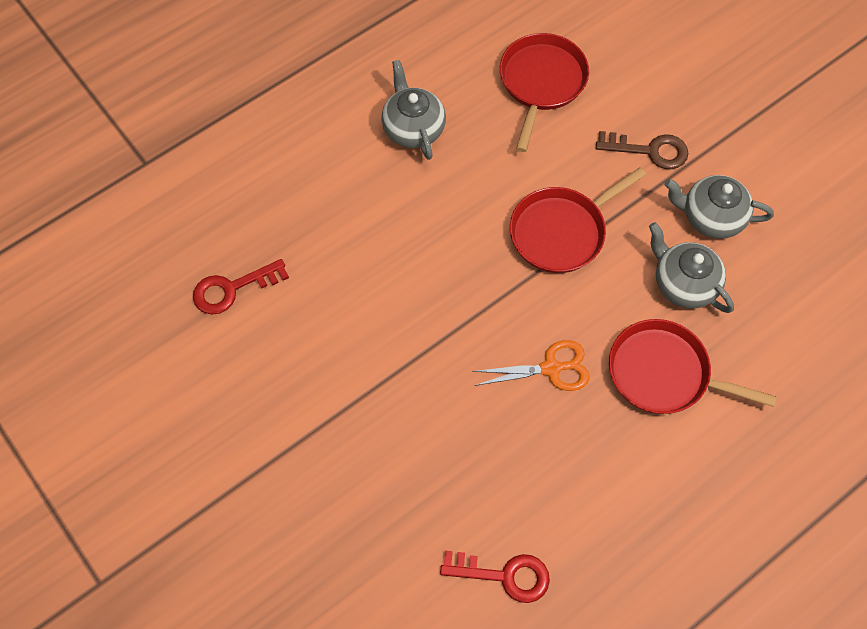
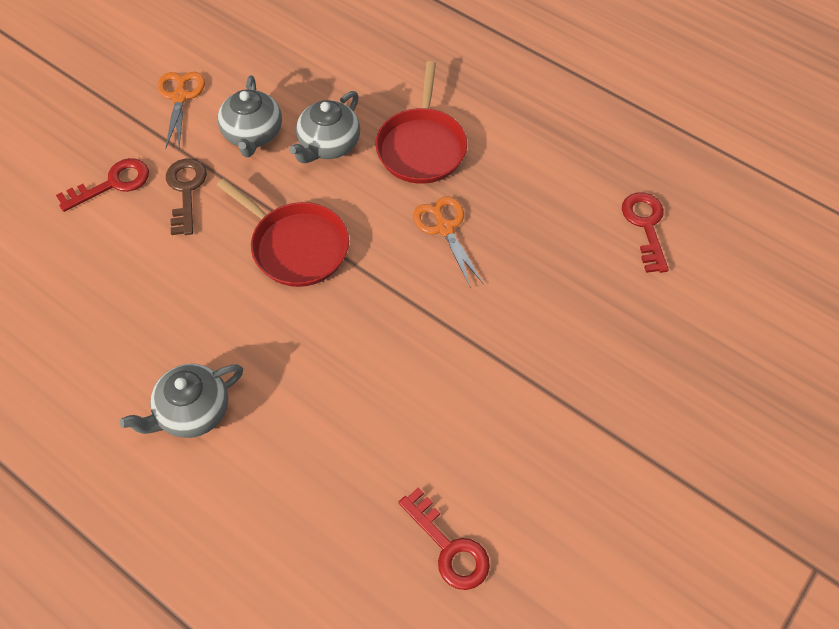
camera: 105 degrees left, 5 degrees down
red pan [500,33,589,152] -> none
none -> red key [56,158,149,212]
none -> orange scissors [158,72,205,149]

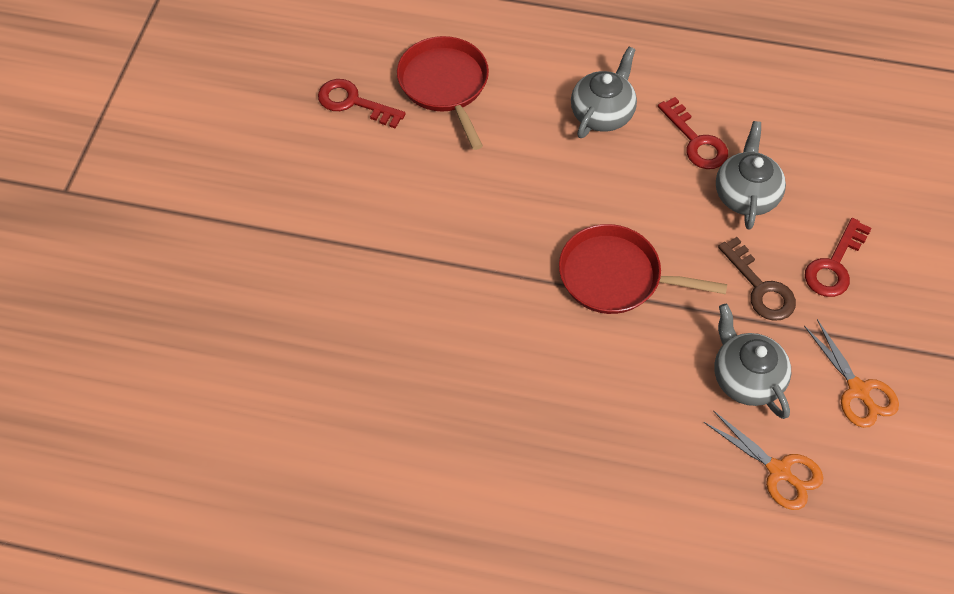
camera: 155 degrees right, 0 degrees up
grey teapot [289,91,360,163] -> grey teapot moved to [716,121,786,230]
red pan [376,61,467,184] -> red pan moved to [397,36,489,150]
orange scissors [413,197,484,288] -> orange scissors moved to [704,410,823,510]
red key [622,193,669,273] -> red key moved to [658,97,728,169]

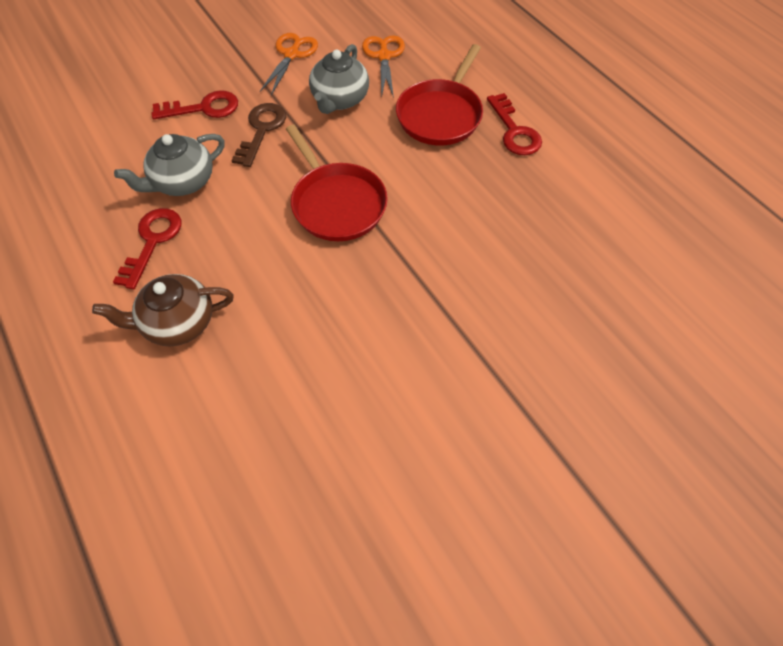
camera: 135 degrees left, 0 degrees up
red key [318,79,406,129] -> red key moved to [487,93,542,155]
red pan [397,36,489,150] -> red pan moved to [396,44,483,145]
grey teapot [571,47,637,138] -> brown teapot [92,274,234,346]

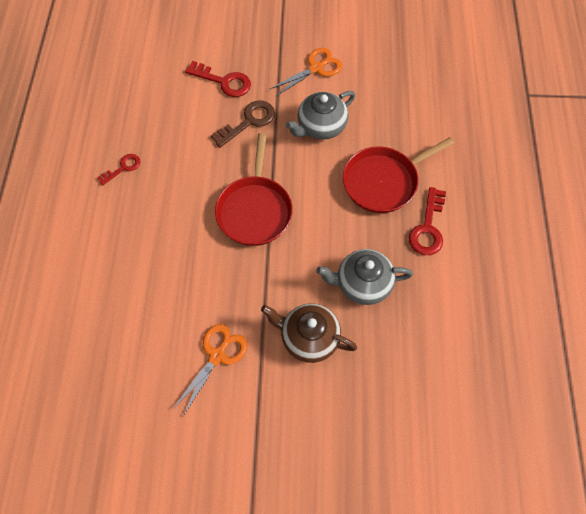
camera: 35 degrees right, 5 degrees up
brown teapot [92,274,234,346] -> brown teapot moved to [261,303,357,363]
red key [113,208,181,289] -> red key [97,154,140,185], size x0.63
grey teapot [114,134,225,196] -> grey teapot moved to [316,249,413,305]
orange scissors [362,35,405,98] -> orange scissors moved to [172,324,248,416]

